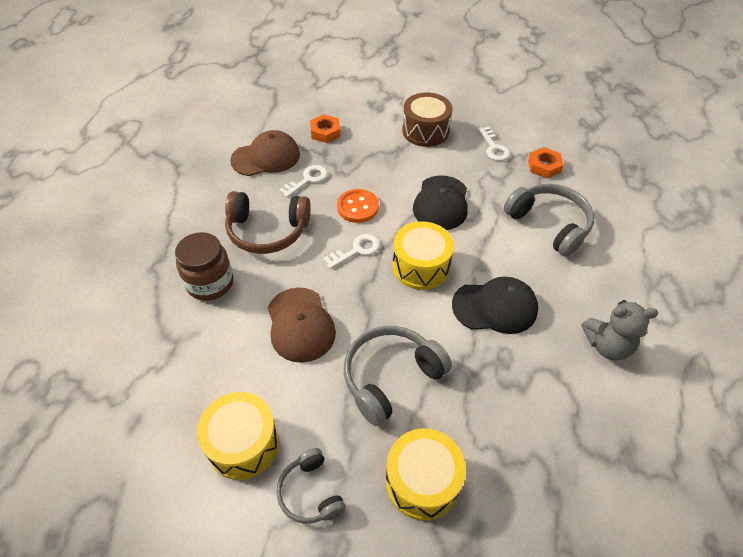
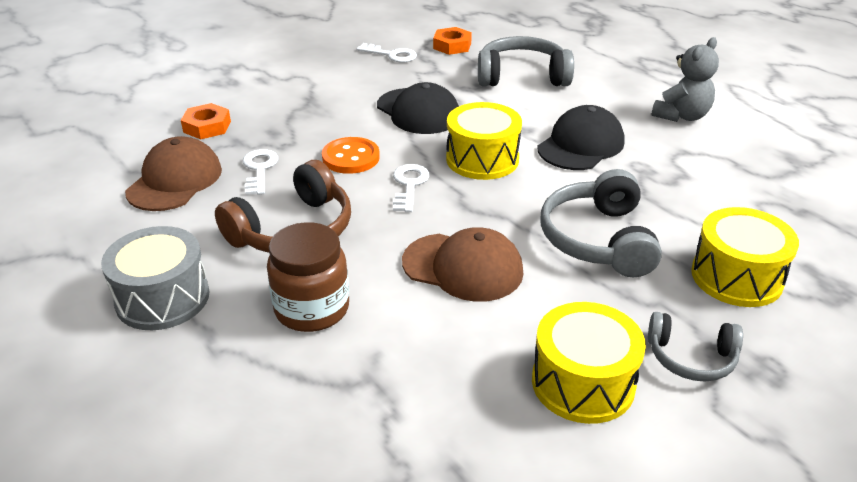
camera: 50 degrees left, 15 degrees down
brown drum [402,92,453,147] -> none
none -> grey drum [101,226,210,330]

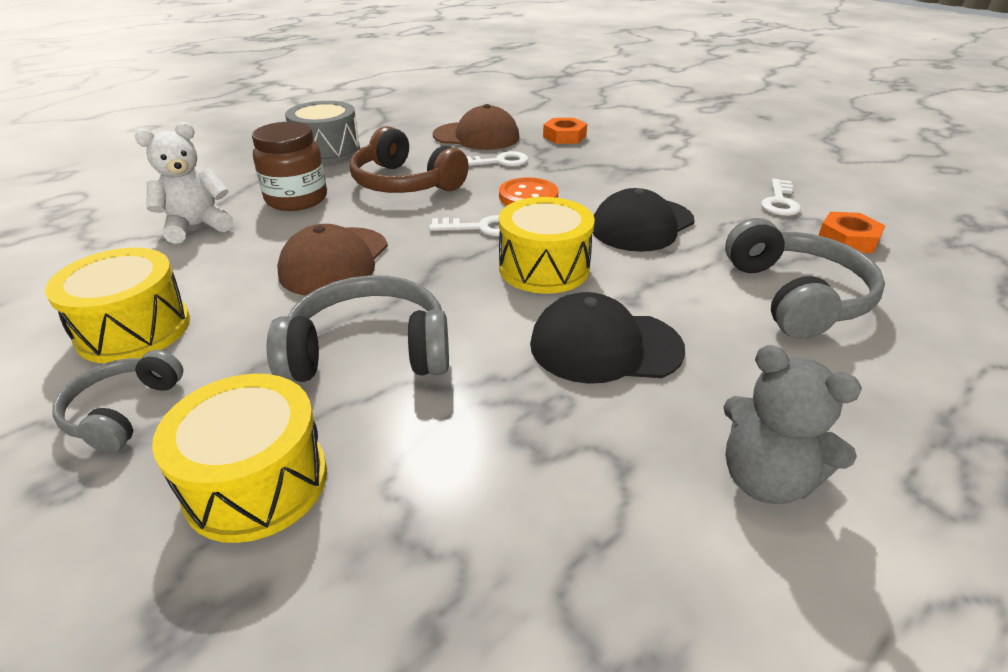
camera: 85 degrees right, 0 degrees up
black cap [537,105,624,170] -> black cap turned 150 degrees clockwise [530,292,685,384]
none -> white teddy bear [135,122,233,244]

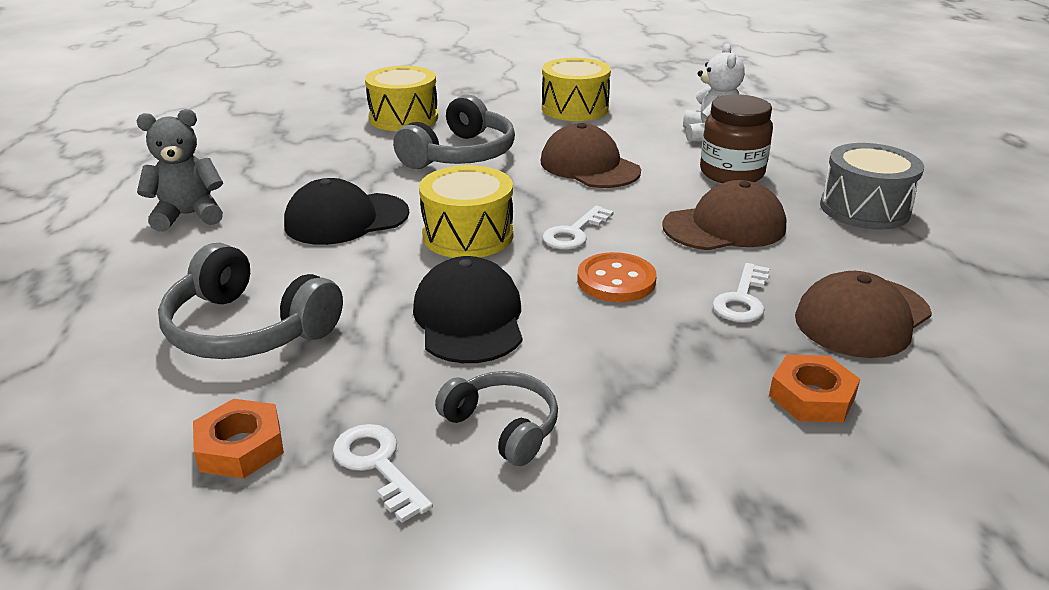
camera: 125 degrees right, 5 degrees down
grey headphones [52,350,183,453] -> grey headphones moved to [435,371,558,466]
brown headphones [350,126,469,193] -> brown cap [662,180,786,250]
black cap [530,292,685,384] -> black cap turned 150 degrees counterclockwise [284,178,409,245]

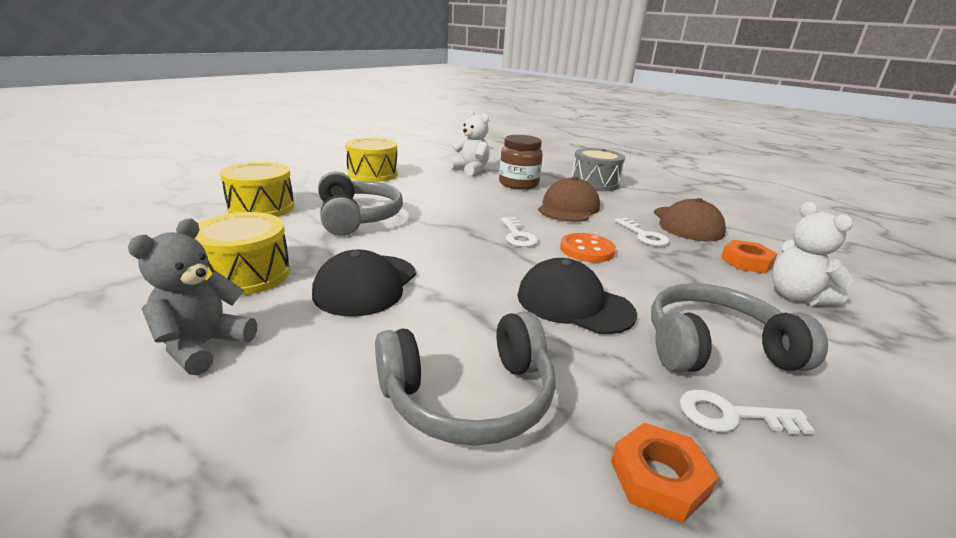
camera: 50 degrees left, 5 degrees down
yellow drum [419,165,513,258] -> yellow drum moved to [194,212,290,295]
grey headphones [435,371,558,466] -> grey headphones [651,283,828,372], size x1.66
brown cap [541,123,641,188] -> none
none -> white teddy bear [772,202,854,305]

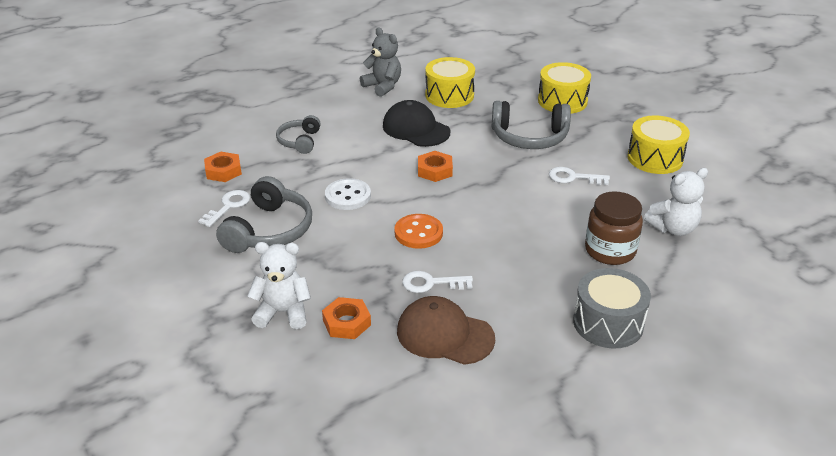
camera: 115 degrees right, 10 degrees up
grey headphones [375,311,556,446] -> grey headphones [276,115,321,154], size x0.60
white key [501,217,538,247] -> white key moved to [549,167,610,185]
black cap [517,258,637,334] -> white button [325,178,371,210]
brown cap [538,177,600,222] -> none
none -> orange nut [418,151,453,182]

